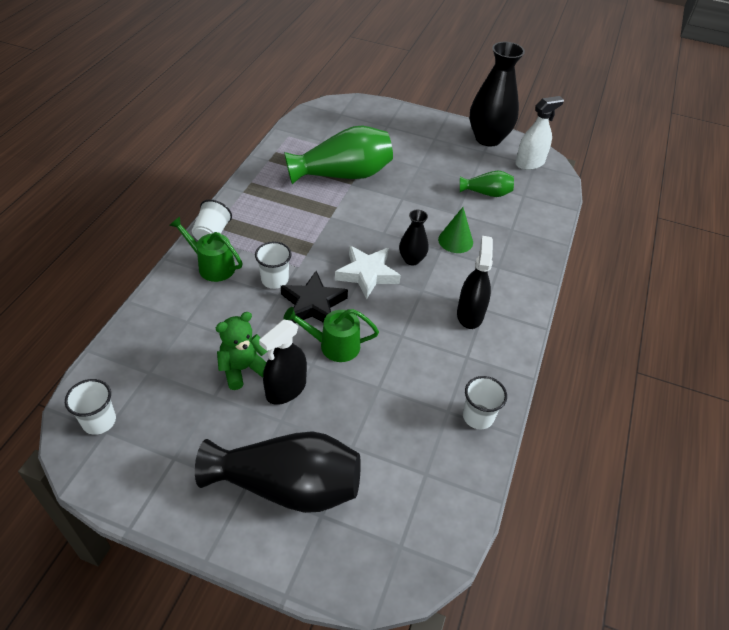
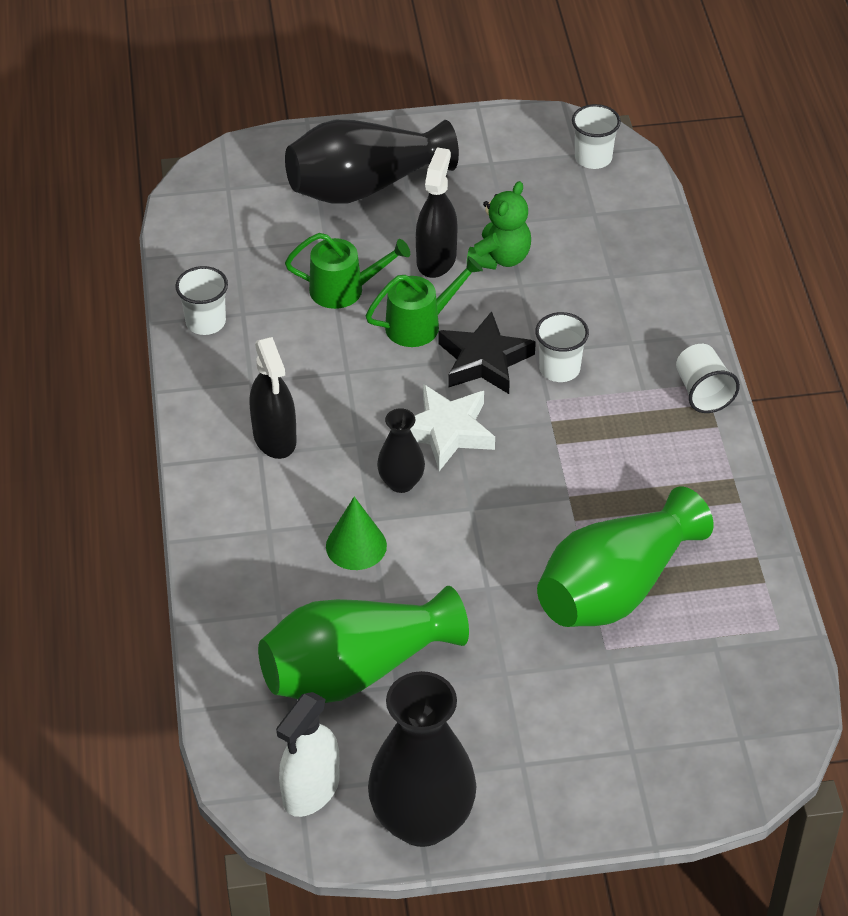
camera: 155 degrees right, 0 degrees up
green watering can [169,216,243,282] -> green watering can moved to [285,233,410,309]
green vase [460,170,514,197] -> green vase [258,586,469,703], size x1.98

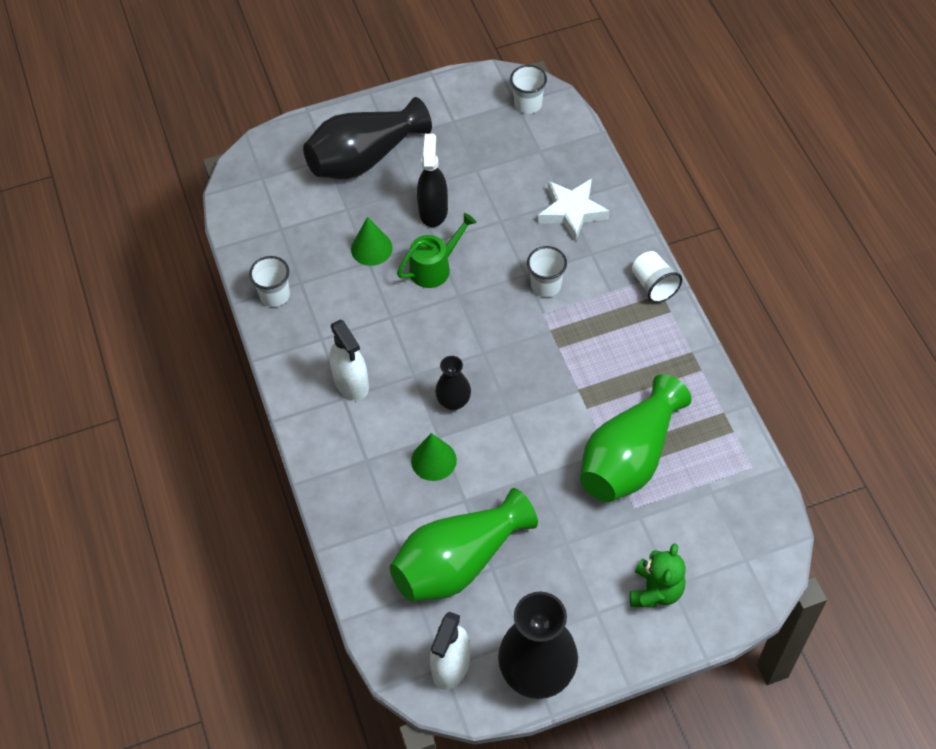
camera: 10 degrees left, 10 degrees up
black spray bottle [250,337,297,459] -> white spray bottle [329,320,369,400]
green watering can [285,233,410,309] -> green cone [351,217,393,266]
white star [410,384,495,471] -> white star moved to [538,179,610,242]
black star [439,311,536,394] -> none
green teddy bear [467,181,531,270] -> green teddy bear moved to [630,543,686,607]

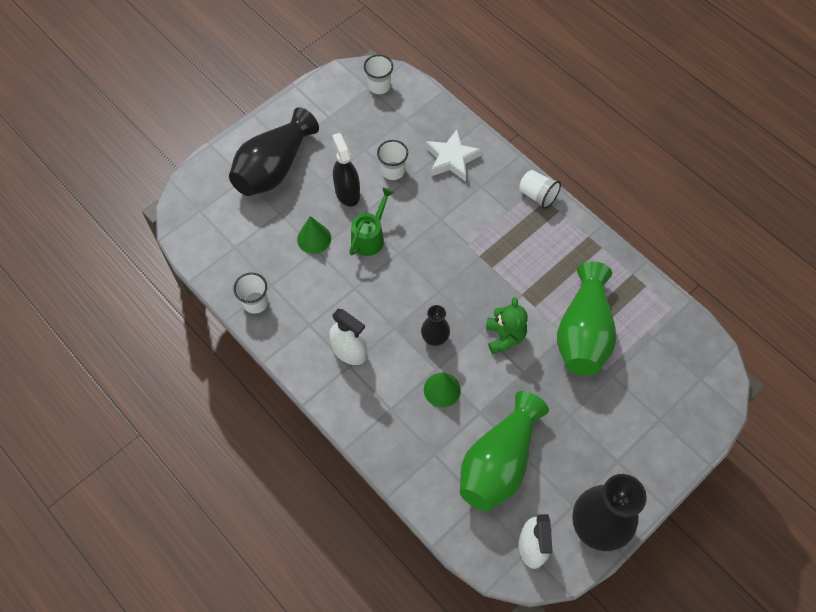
camera: 25 degrees left, 5 degrees up
white cup [527,246,567,297] -> white cup moved to [377,140,408,180]
green teddy bear [630,543,686,607] -> green teddy bear moved to [486,297,528,354]

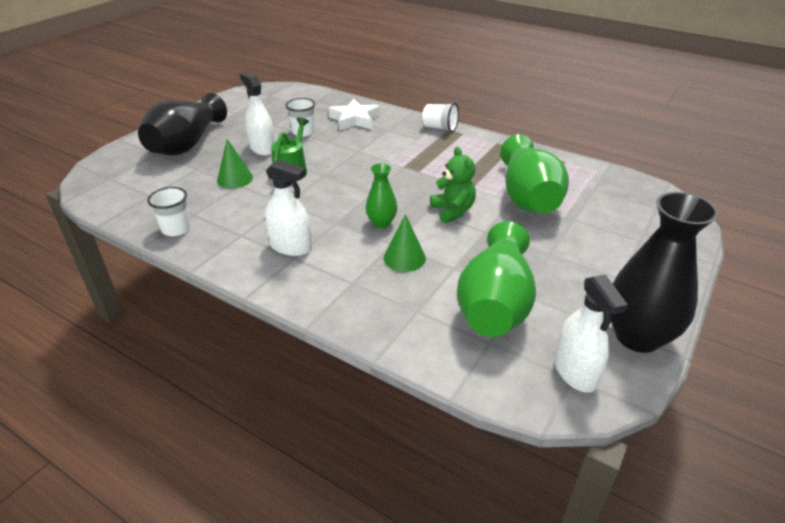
camera: 15 degrees left, 25 degrees down
black spray bottle [332,133,360,207] -> white spray bottle [240,72,275,156]
white cup [364,55,393,94] -> none
black vase [421,305,450,346] -> green vase [366,163,397,228]

